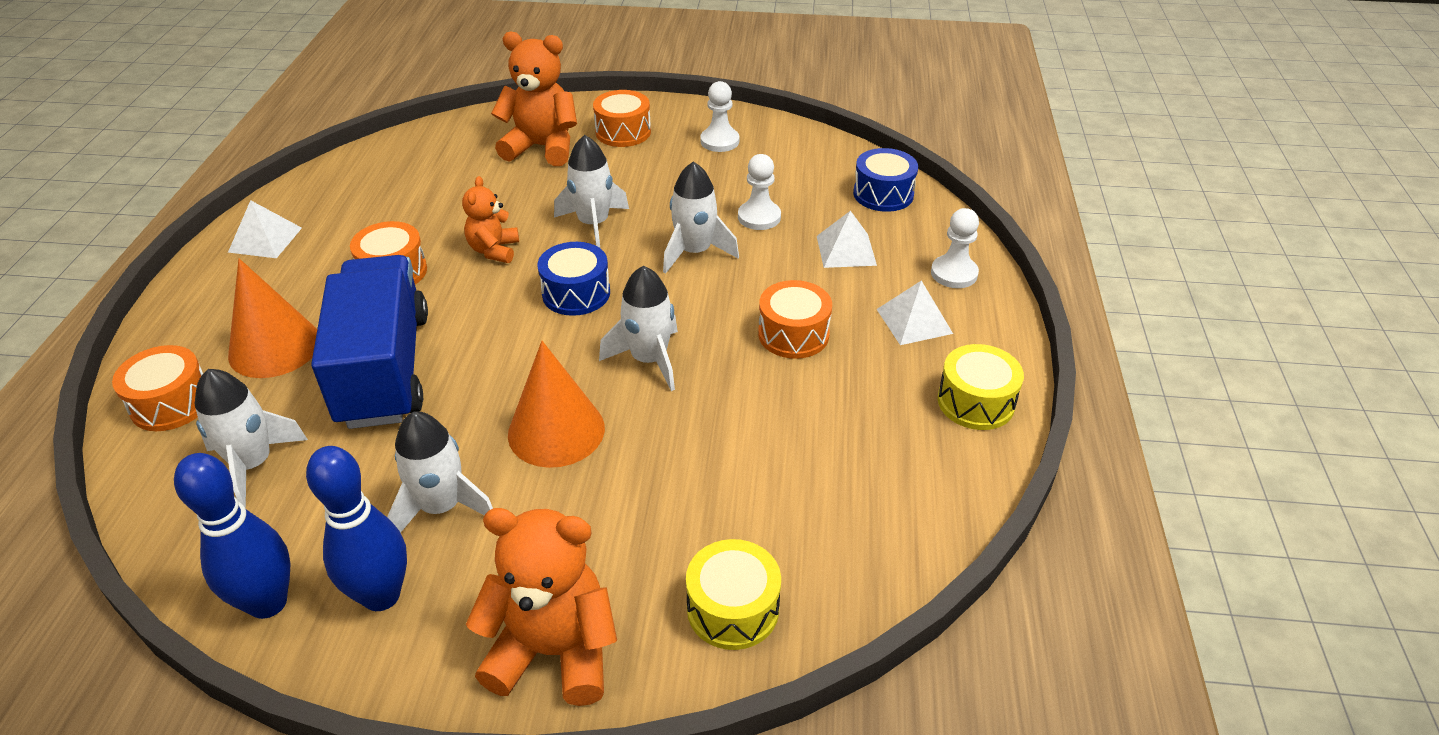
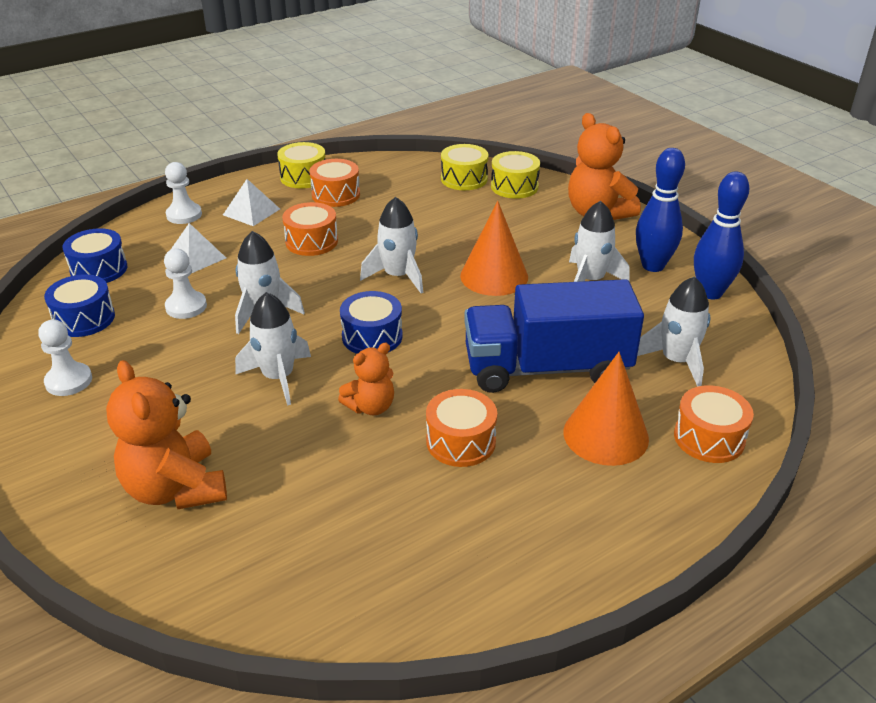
camera: 130 degrees left, 5 degrees down
white pyramid [228,200,302,258] -> none
blue truck [311,255,428,429] -> blue truck turned 45 degrees clockwise [464,279,644,393]
orange drum [593,90,651,147] -> orange drum moved to [310,159,360,207]
none -> blue drum [44,274,115,337]
none -> yellow drum [441,144,489,190]

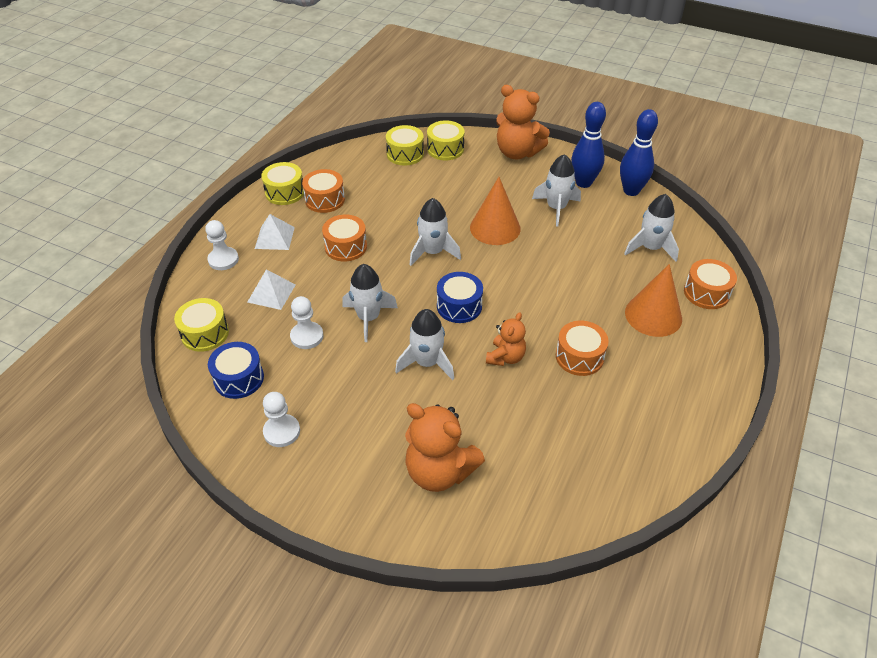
camera: 30 degrees left, 10 degrees up
blue drum [63,228,127,283] -> yellow drum [174,298,229,352]
blue truck [464,279,644,393] -> none

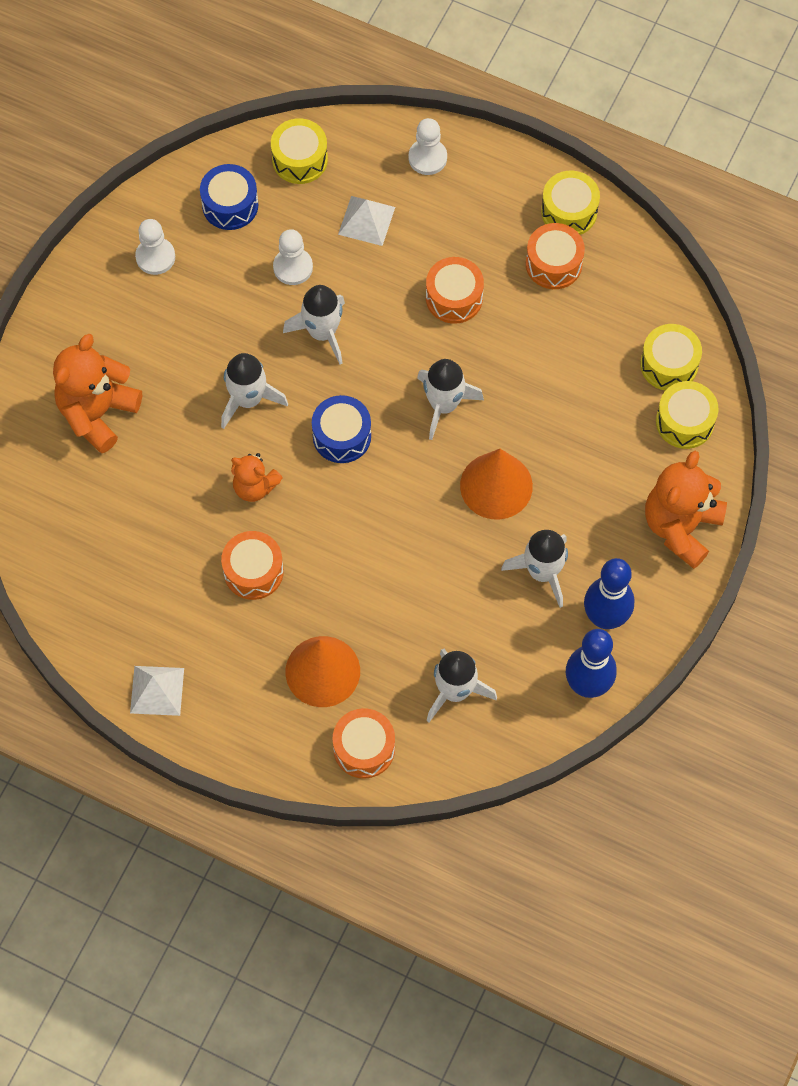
camera: 90 degrees right, 20 degrees up
white pyramid [255,214,295,250] -> white pyramid moved to [130,666,184,716]

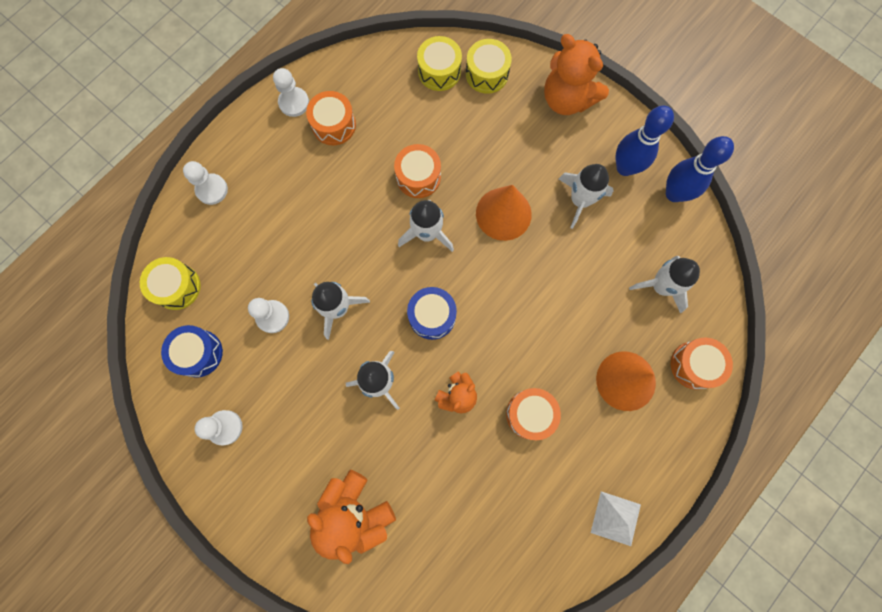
camera: 75 degrees left, 10 degrees up
white pyramid [338,196,395,246] -> none
orange drum [426,257,484,324] -> orange drum moved to [394,144,441,198]
yellow drum [541,171,600,235] -> white pawn [273,68,309,117]

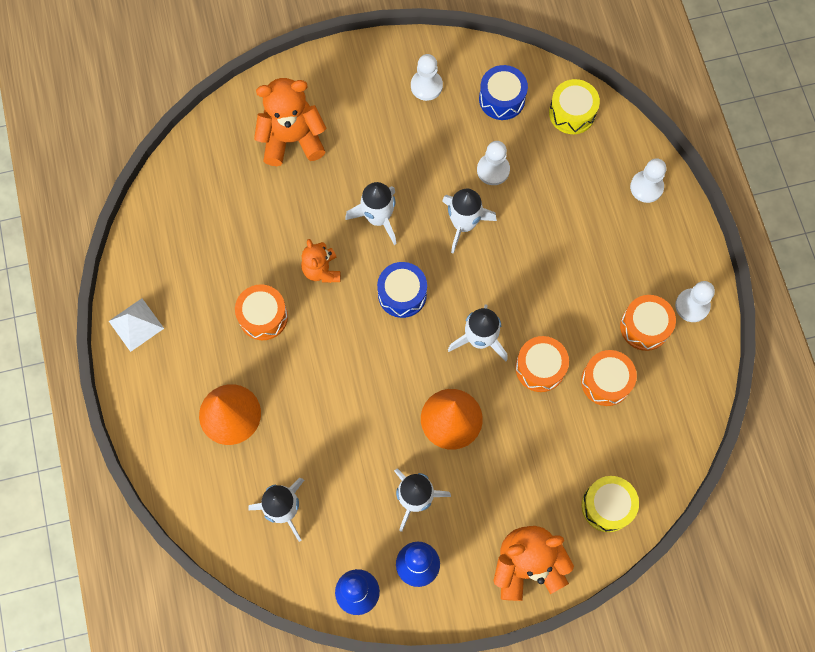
camera: 125 degrees right, 5 degrees down
yellow drum [417,36,462,91] -> none
orange drum [671,337,733,390] -> orange drum moved to [581,350,637,406]

